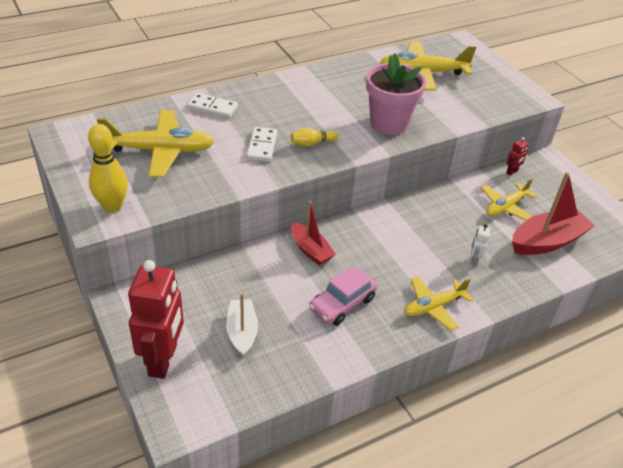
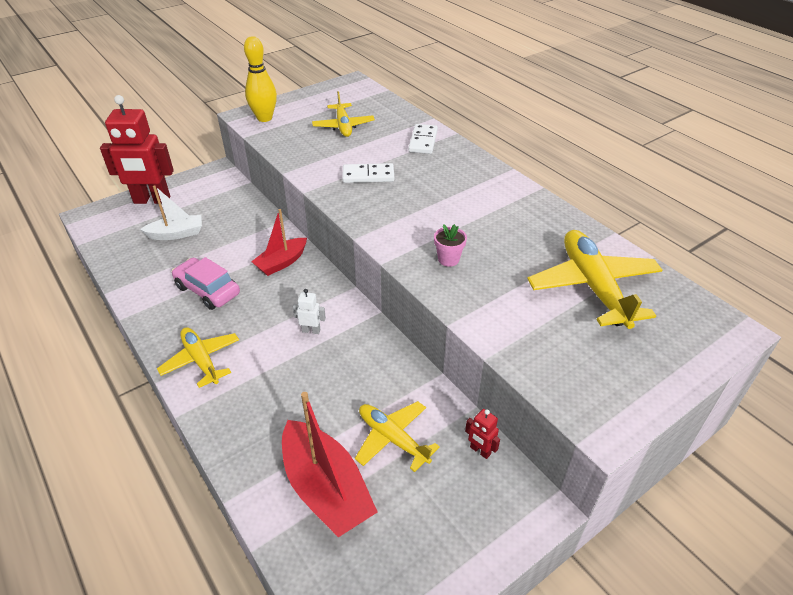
camera: 85 degrees right, 0 degrees up
yellow plane [97,110,215,177] -> yellow plane [312,91,375,137], size x0.63
yellow bowling pin [290,128,338,147] -> none
pink flower pot [366,53,426,135] -> pink flower pot [434,224,467,267], size x0.43
white robot [470,224,490,266] -> white robot moved to [293,289,326,334]

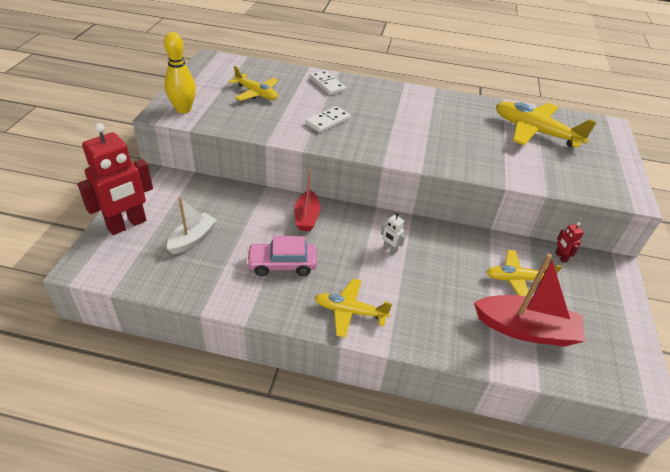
camera: 45 degrees left, 0 degrees up
white robot [293,289,326,334] -> white robot turned 105 degrees counterclockwise [381,213,405,254]
pink flower pot [434,224,467,267] -> none
red robot [465,409,500,459] -> red robot turned 75 degrees clockwise [555,222,584,263]

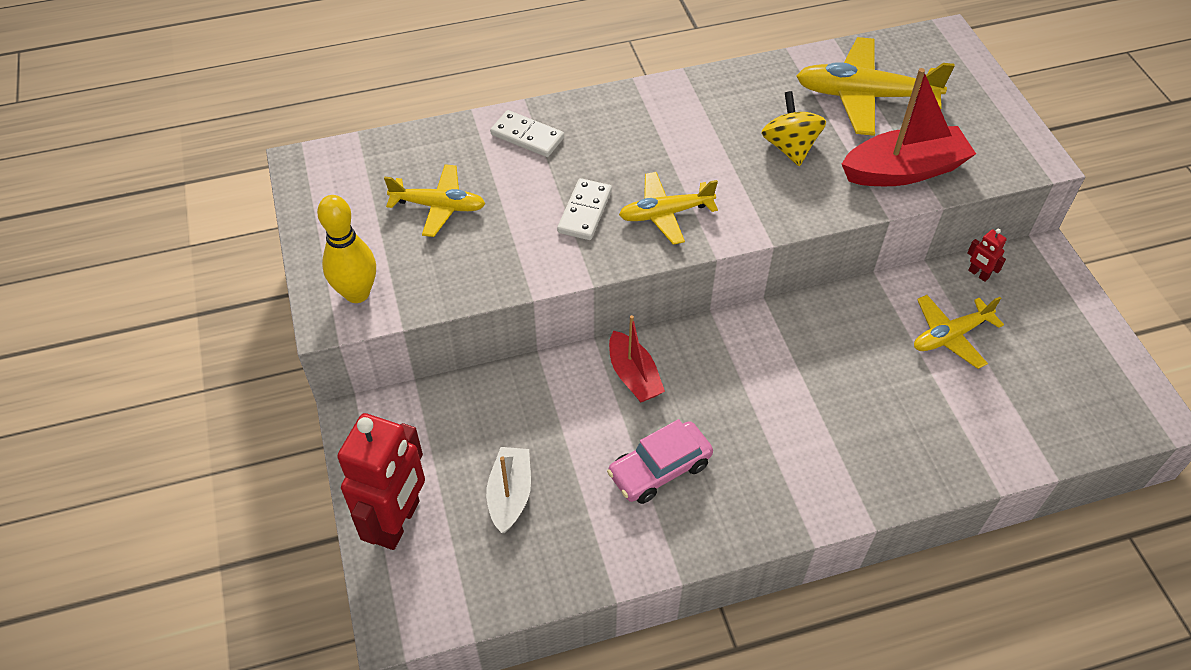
camera: 25 degrees left, 10 degrees up
yellow plane [315,278,392,338] -> yellow plane moved to [619,172,718,245]
white robot [381,213,405,254] -> none
red boat [474,253,585,347] -> red boat moved to [842,68,976,186]
none -> yellow spinning top [761,91,826,166]

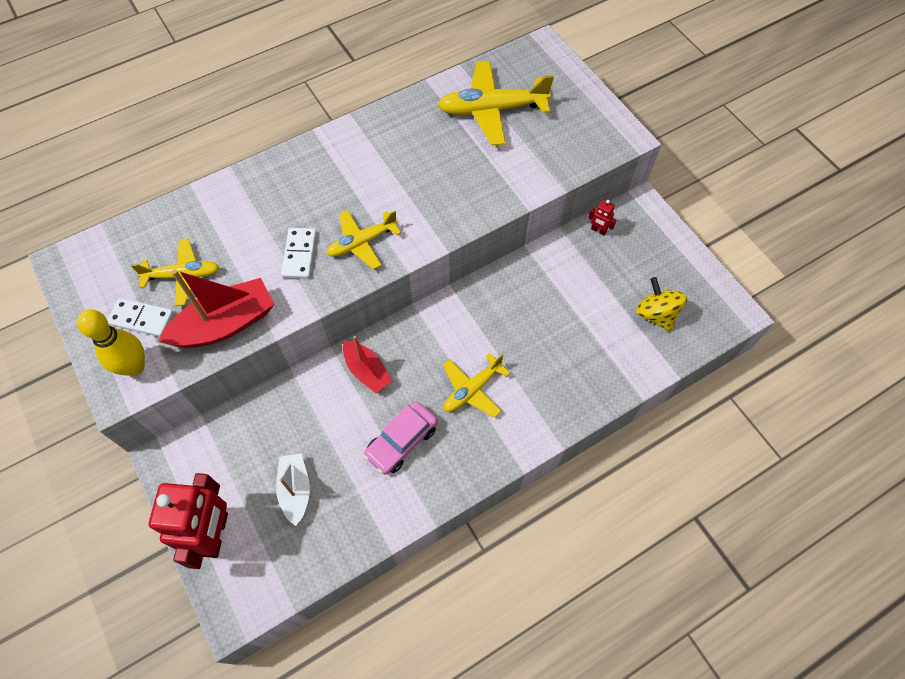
camera: 15 degrees left, 10 degrees up
white domino [490,110,564,157] -> white domino moved to [107,298,174,337]
yellow spinning top [761,91,826,166] -> yellow spinning top moved to [636,277,687,332]
red boat [842,68,976,186] -> red boat moved to [158,269,274,348]
yellow plane [914,295,1004,369] -> yellow plane moved to [443,353,510,418]

